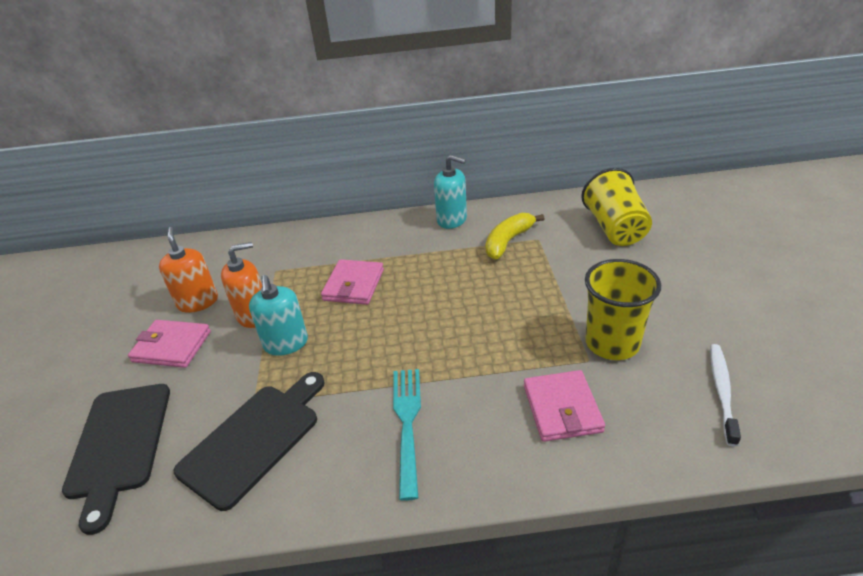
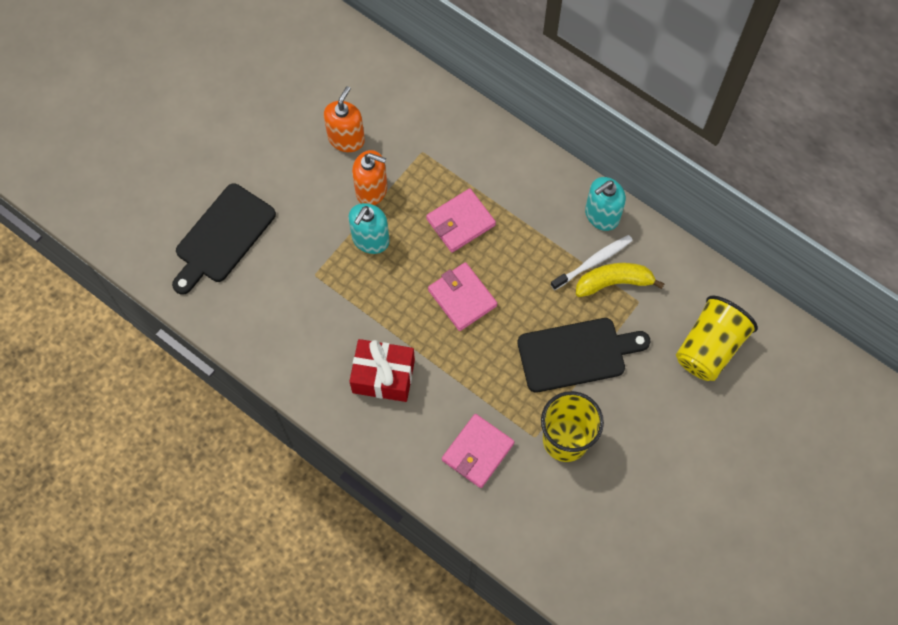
camera: 40 degrees right, 30 degrees up
pink wallet [128,320,211,368] -> pink wallet moved to [428,262,497,331]
black cutting board [174,372,325,511] -> black cutting board moved to [517,318,650,393]
turquoise fork [393,369,421,501] -> red gift [349,339,415,402]
turquoise soap dispenser [434,155,467,229] -> turquoise soap dispenser turned 75 degrees clockwise [585,177,626,231]
white toothbrush [710,344,741,447] -> white toothbrush moved to [551,235,633,290]

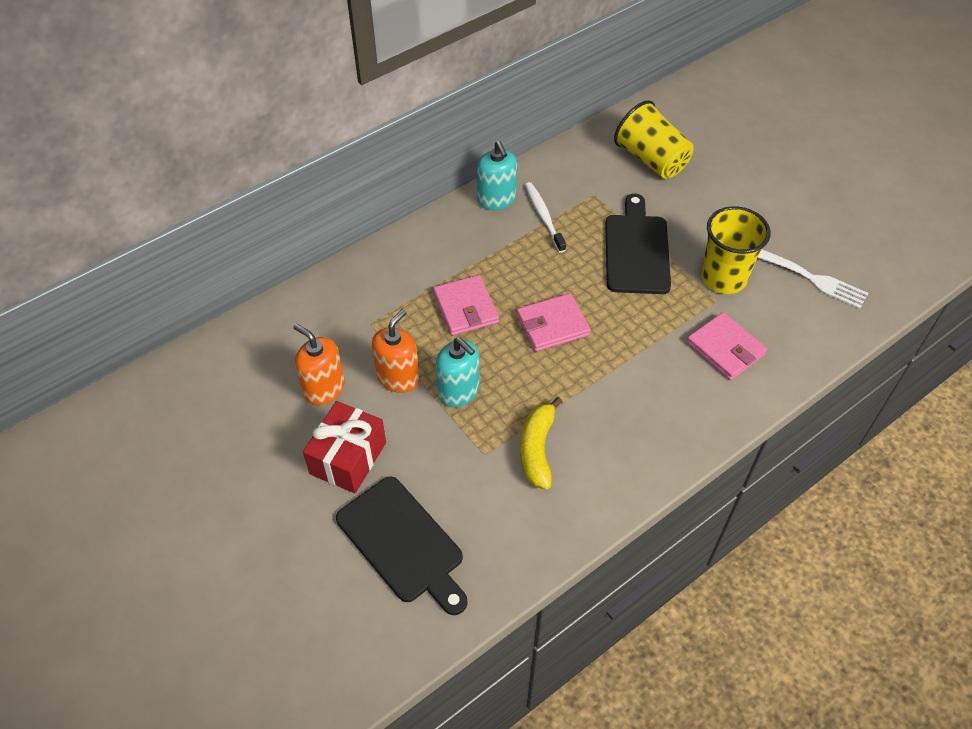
camera: 75 degrees left, 15 degrees down
red gift [349,339,415,402] -> red gift moved to [303,401,386,493]
yellow banana [576,263,664,297] -> yellow banana moved to [520,397,563,490]
none -> white fork [757,250,868,309]

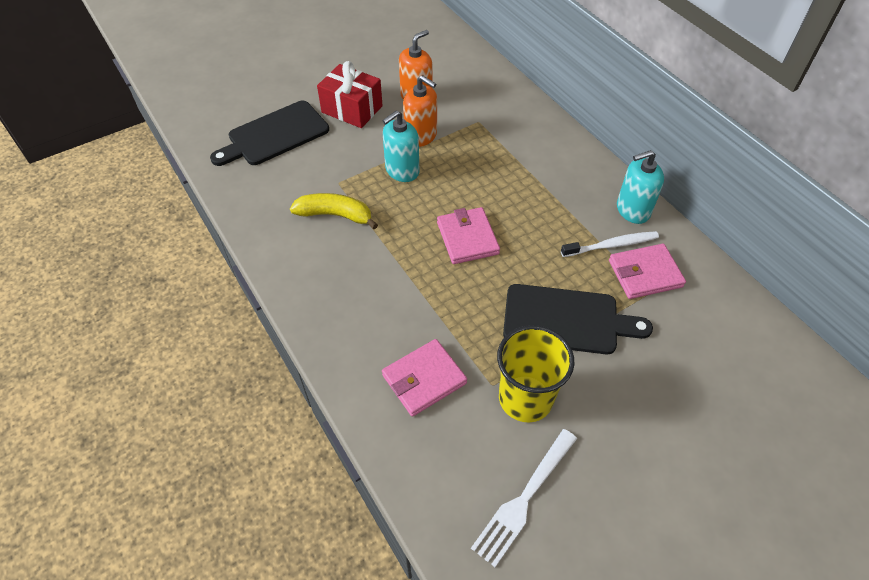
camera: 95 degrees right, 0 degrees up
pink wallet [433,275,499,336] -> pink wallet moved to [609,244,686,299]
yellow cup [614,100,694,179] -> none

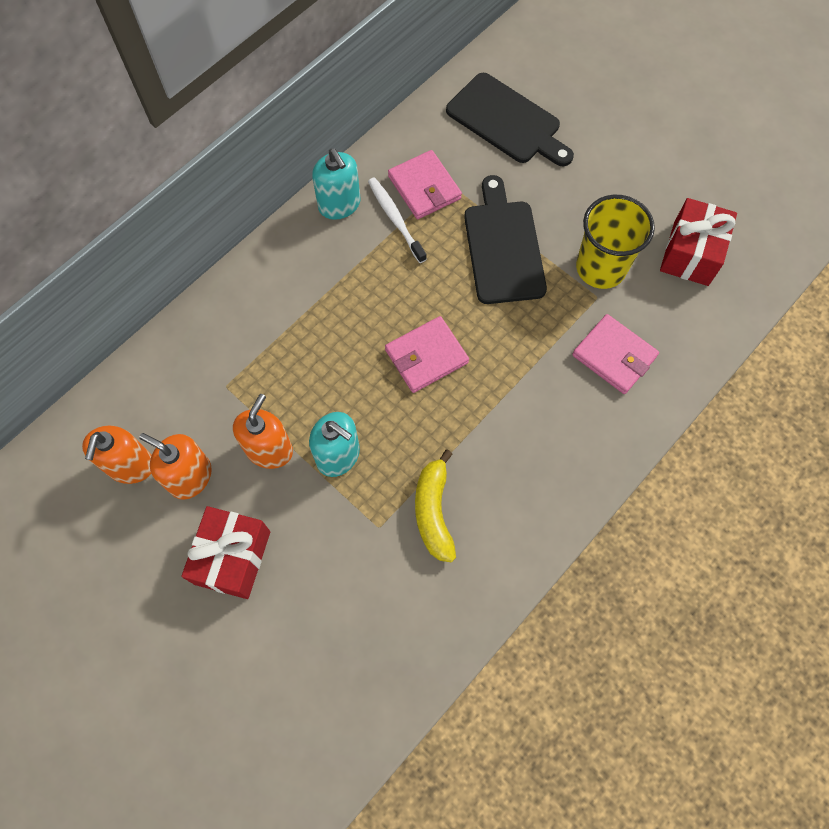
camera: 105 degrees left, 15 degrees up
black cutting board [210,101,329,166] -> black cutting board moved to [446,73,574,166]
white fork [471,429,577,567] -> red gift [660,198,737,286]
none -> orange soap dispenser [82,426,152,484]

